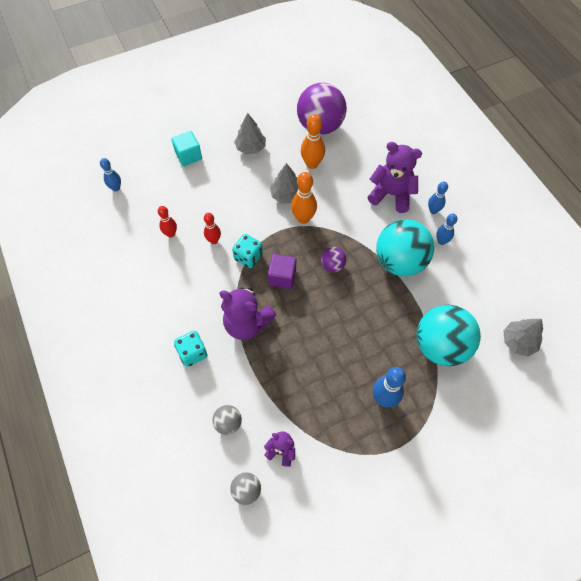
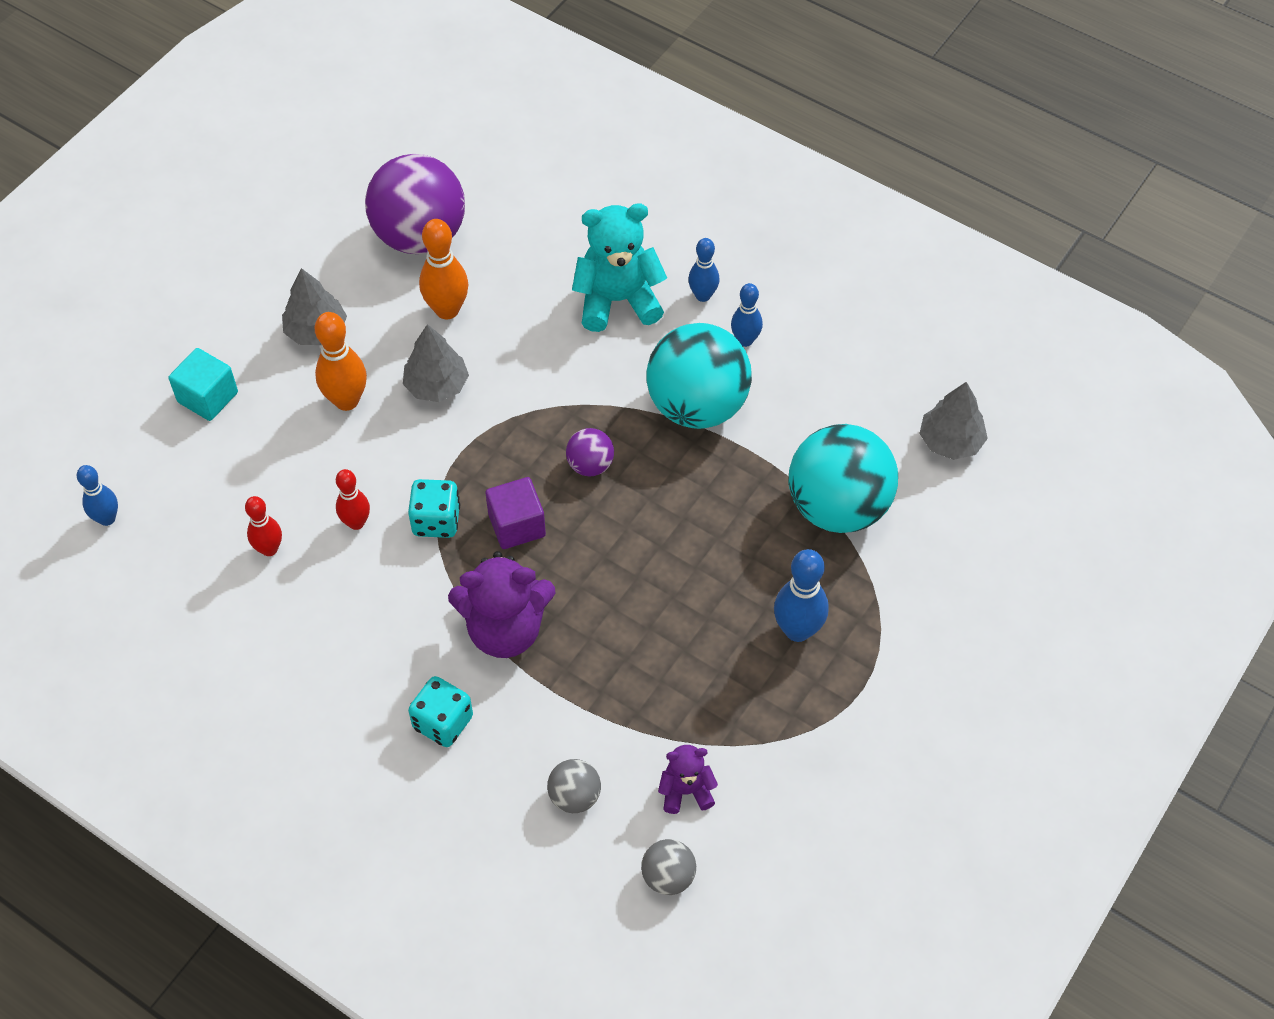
camera: 30 degrees left, 5 degrees down
orange bowling pin [291,172,317,224] -> orange bowling pin moved to [315,312,367,411]
purple teddy bear [368,142,422,213] -> turquoise teddy bear [572,203,667,332]

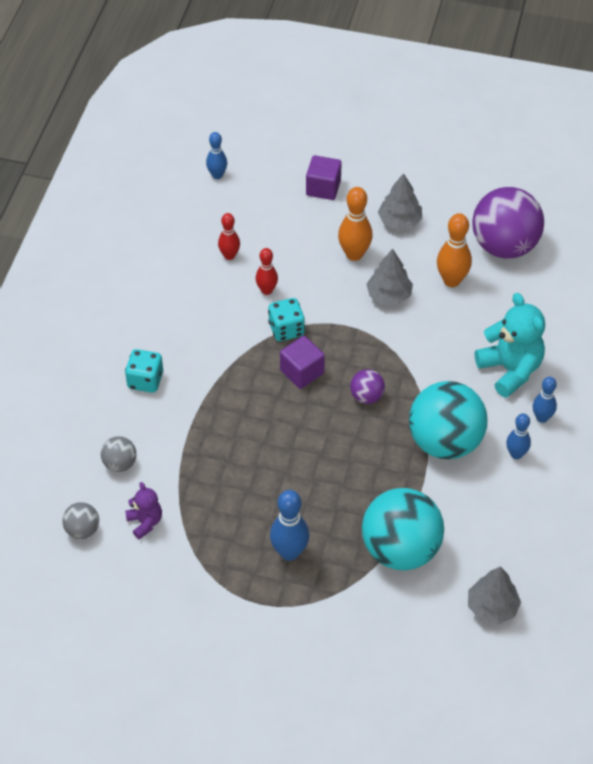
camera: 70 degrees right, 5 degrees down
turquoise cube [169,348,238,421] -> purple cube [306,155,342,200]
purple teddy bear [448,551,555,658] -> none

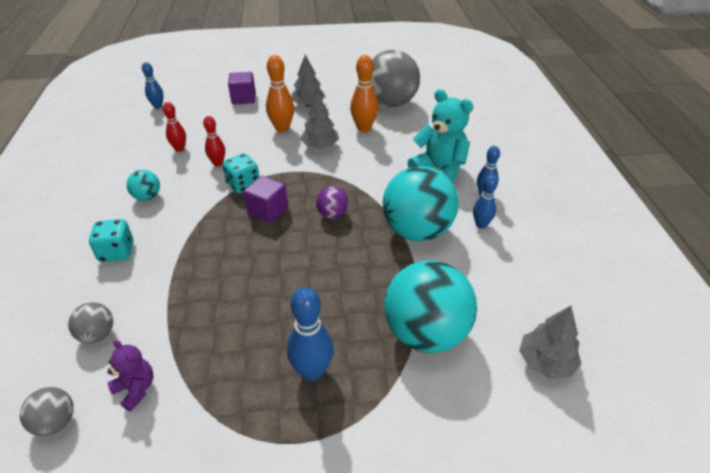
camera: 20 degrees left, 10 degrees down
purple ball [472,187,544,258] -> grey ball [371,50,420,107]
none -> turquoise ball [127,170,160,201]

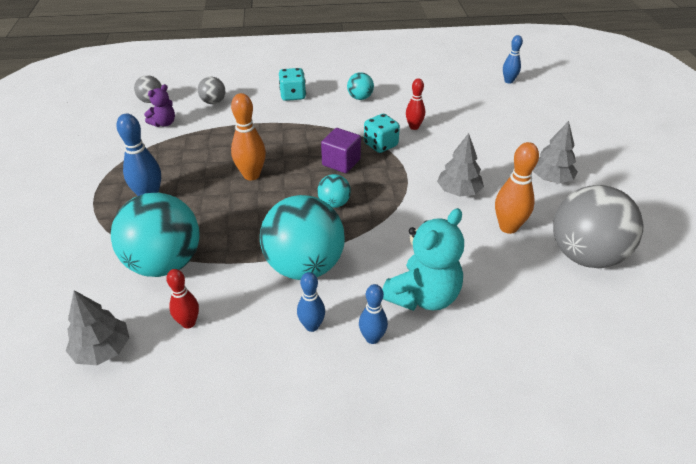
camera: 90 degrees right, 0 degrees up
red bowling pin [163,102,186,152] -> red bowling pin moved to [166,269,199,328]
purple cube [228,72,255,104] -> none
orange bowling pin [266,55,294,132] -> orange bowling pin moved to [231,93,266,181]
purple ball [316,187,348,219] -> turquoise ball [317,174,351,208]

